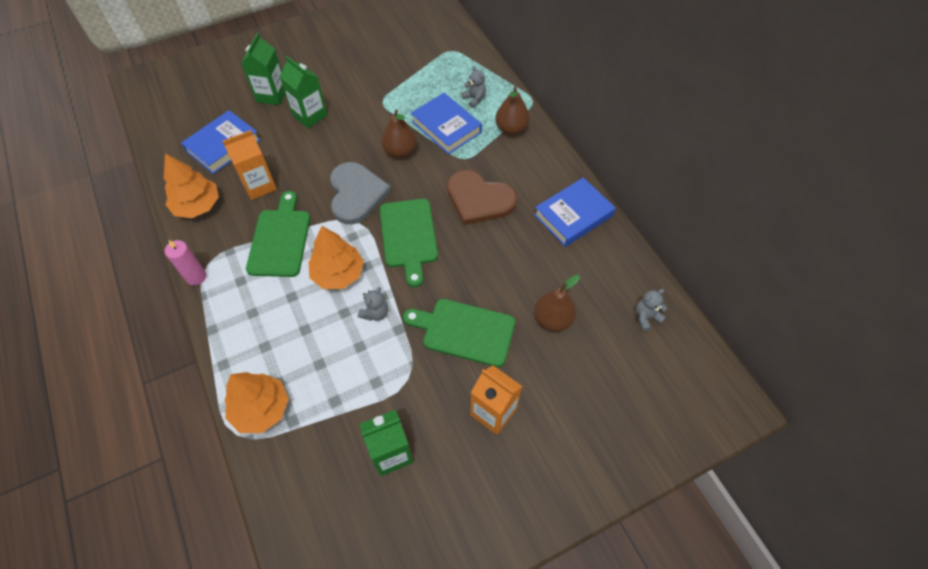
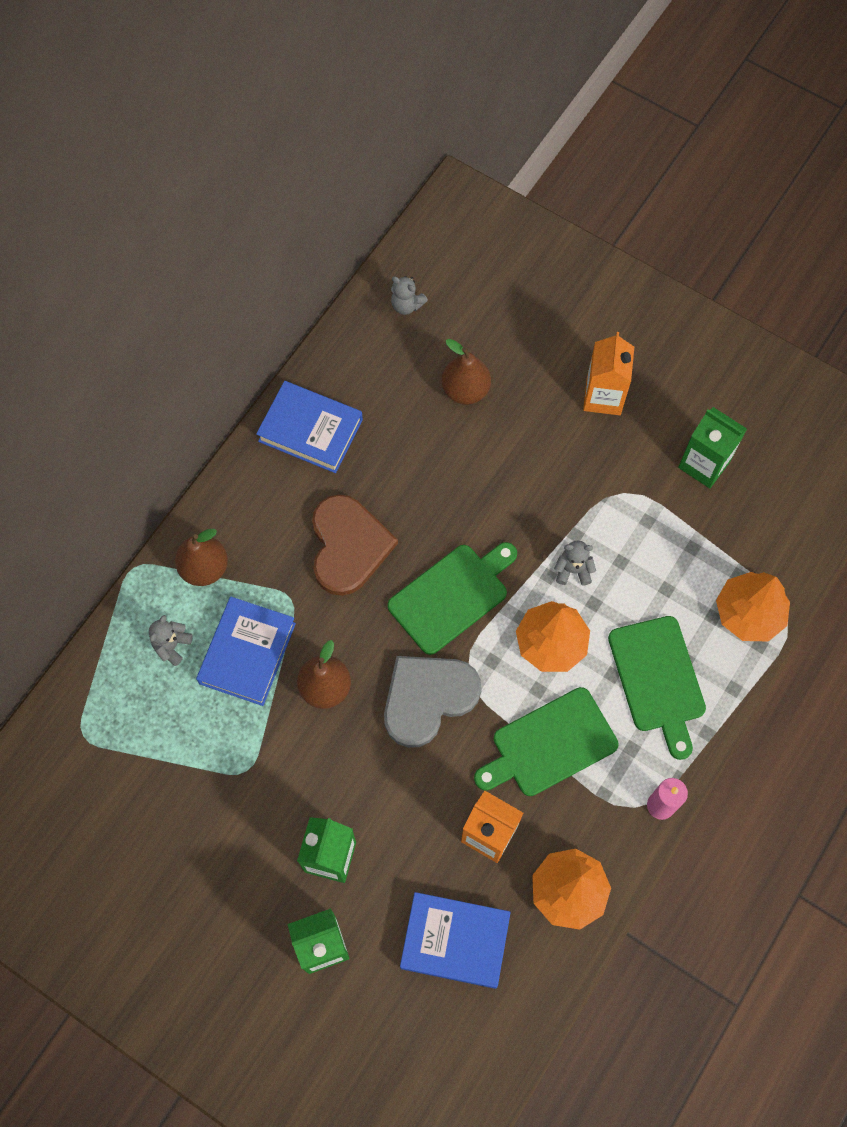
camera: 120 degrees left, 10 degrees up
green cutting board [403,299,515,367] -> green cutting board moved to [608,616,706,760]

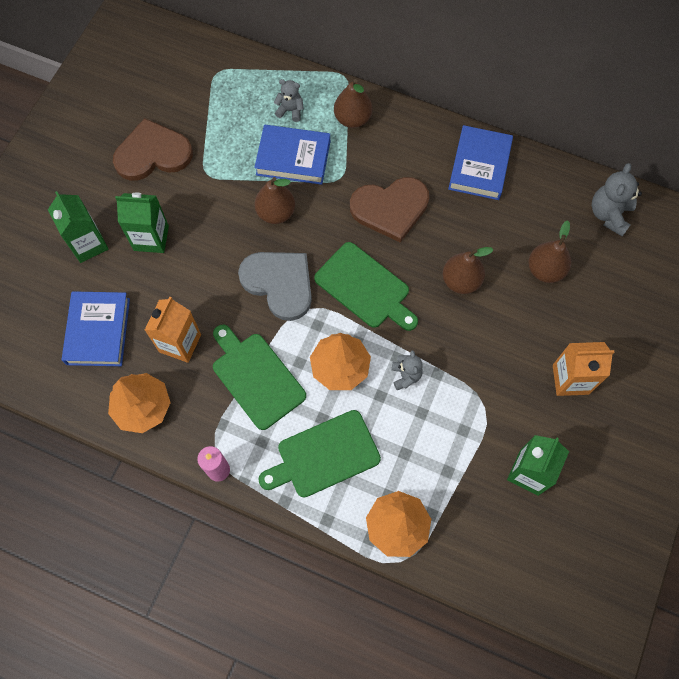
camera: 80 degrees right, 0 degrees up
grey teddy bear [391,276,428,315] -> grey teddy bear [592,163,642,236], size x1.61
none -> brown heart [113,118,193,181]
none -> brown pear [443,247,493,294]

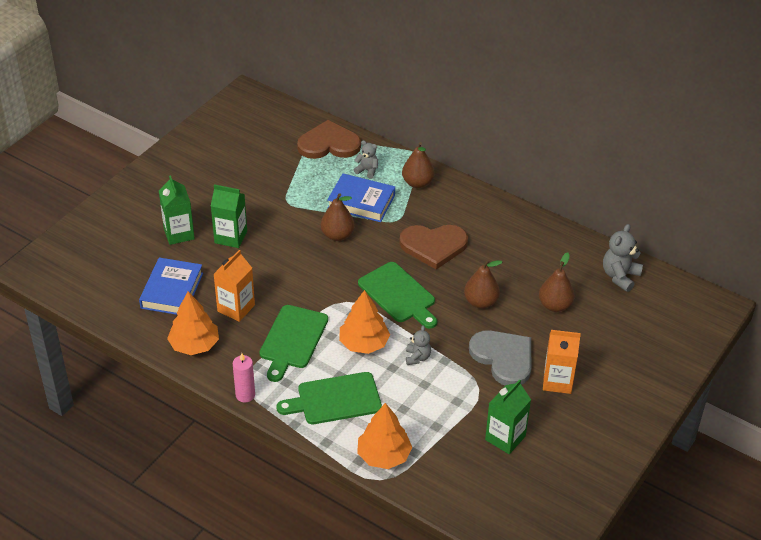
camera: 10 degrees right, 25 degrees down
brown heart [113,118,193,181] -> brown heart moved to [297,120,361,159]
green cutting board [213,325,306,430] -> green cutting board turned 135 degrees counterclockwise [259,305,328,382]
grey heart [238,252,312,321] -> grey heart moved to [469,330,531,386]
blue book [448,125,513,200] -> none

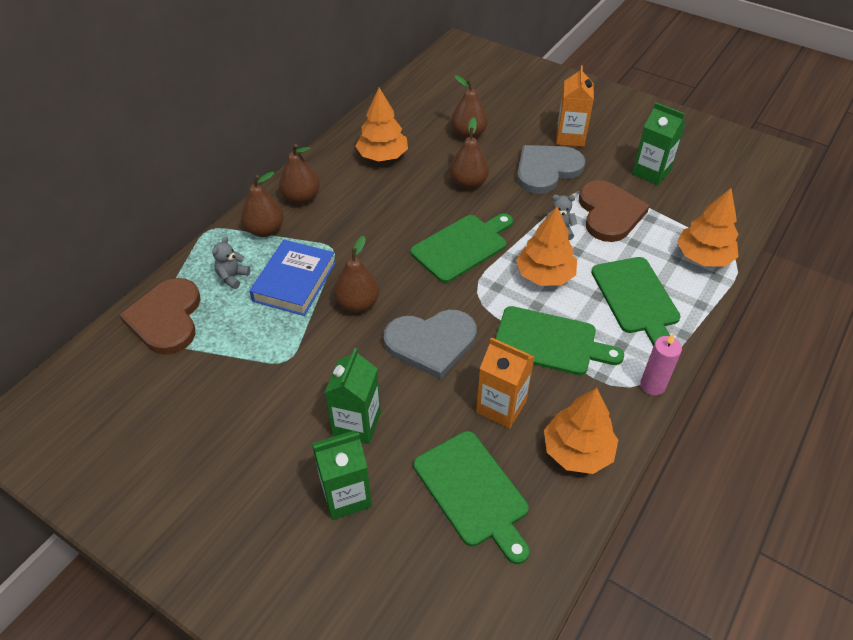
camera: 90 degrees left, 5 degrees up
blue book [139,257,203,315] -> green cutting board [414,431,530,564]
brown heart [399,225,468,269] -> brown heart moved to [579,180,650,242]
grey teddy bear [603,224,643,292] -> none
none -> brown pear [279,144,320,204]
none -> orange tree [355,88,408,161]
none -> grey heart [384,310,477,379]

